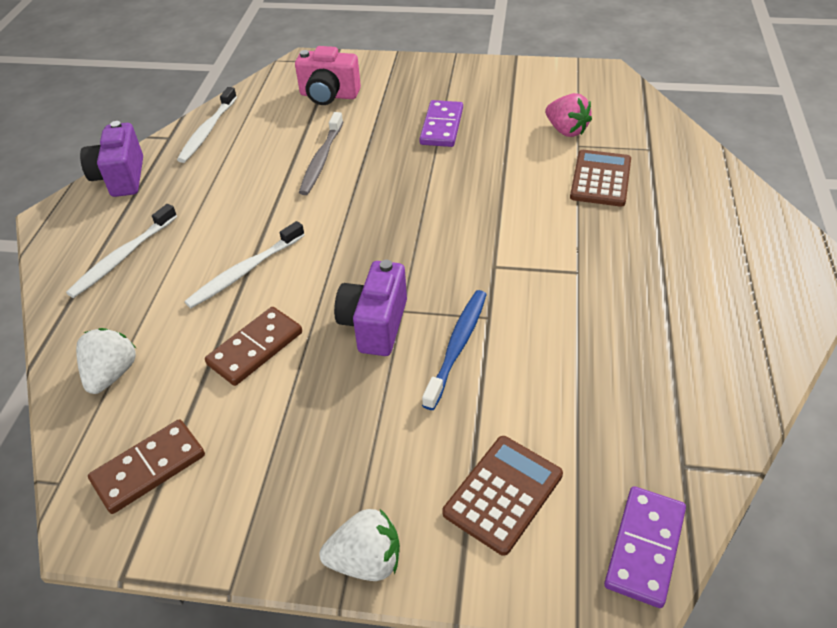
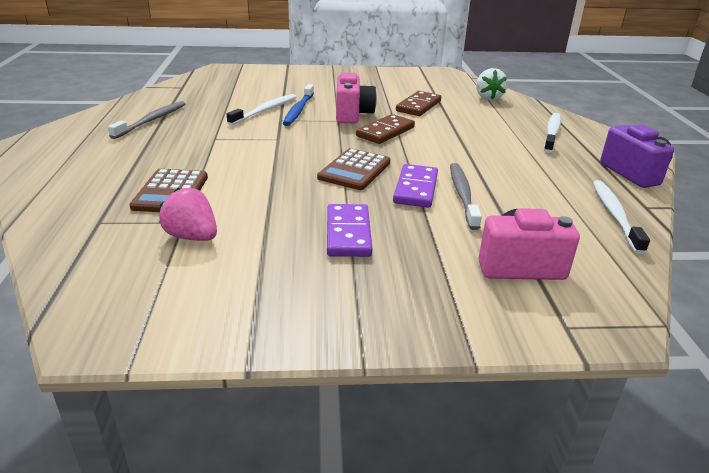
camera: 165 degrees right, 15 degrees down
brown domino [88,419,205,514] -> brown domino moved to [356,114,415,144]
white toothbrush [184,221,305,308] -> white toothbrush moved to [227,94,296,125]
white strawberry [320,509,400,581] -> none
purple camera [334,260,407,356] -> pink camera [336,72,377,123]
brown calculator [442,436,563,556] -> brown calculator moved to [317,148,390,190]
purple domino [604,486,686,608] -> purple domino moved to [393,164,438,208]
none -> grey toothbrush [108,101,185,139]

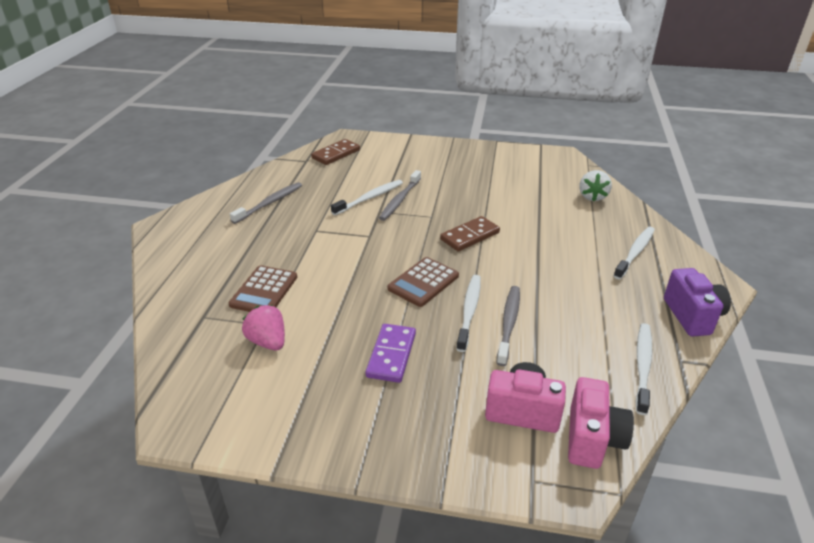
camera: 15 degrees right, 5 degrees up
blue toothbrush [283,84,314,126] -> grey toothbrush [379,170,421,221]
pink camera [336,72,377,123] -> pink camera moved to [568,377,634,469]
purple domino [393,164,438,208] -> white toothbrush [456,275,481,352]
brown domino [396,91,441,116] -> brown domino moved to [311,139,360,165]

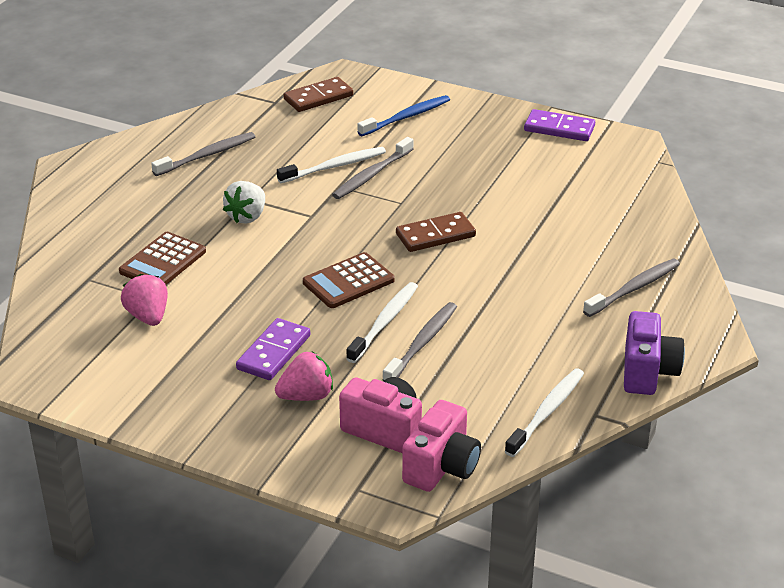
camera: 15 degrees right, 0 degrees up
white strawberry [579,170,612,201] -> white strawberry moved to [223,181,265,224]
white toothbrush [614,227,655,280] -> grey toothbrush [583,259,680,317]
none -> pink strawberry [275,352,333,401]
none -> blue toothbrush [357,95,450,136]
none -> purple domino [524,109,595,141]

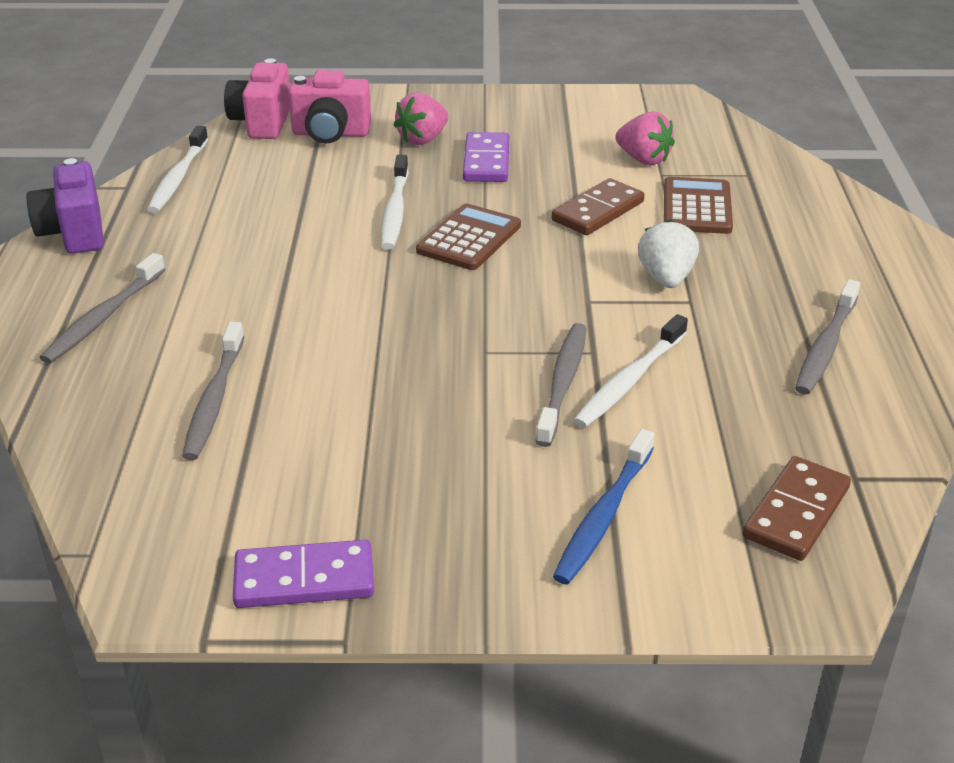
camera: 155 degrees right, 0 degrees up
grey toothbrush [383,302,457,381] -> grey toothbrush moved to [182,322,244,460]
brown domino [396,212,476,252] -> brown domino moved to [552,178,644,235]

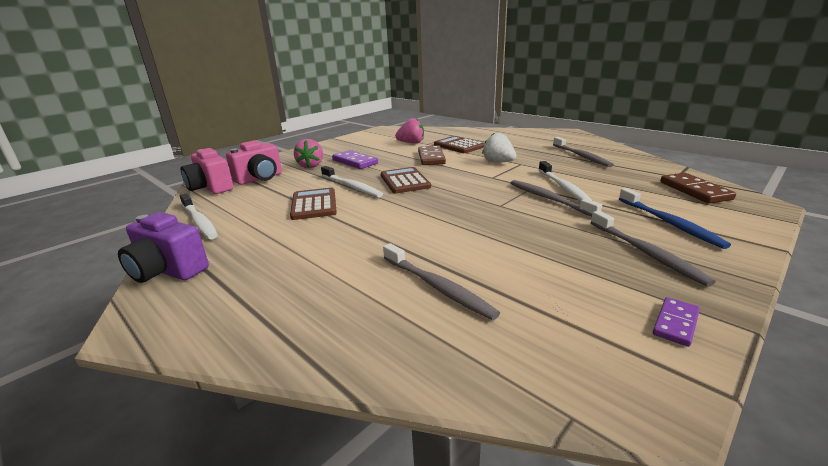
camera: 45 degrees left, 10 degrees down
grey toothbrush [40,253,165,364] -> grey toothbrush moved to [590,211,716,287]
purple domino [233,540,374,608] -> purple domino [653,297,700,347], size x0.60
none -> brown calculator [290,188,337,220]

